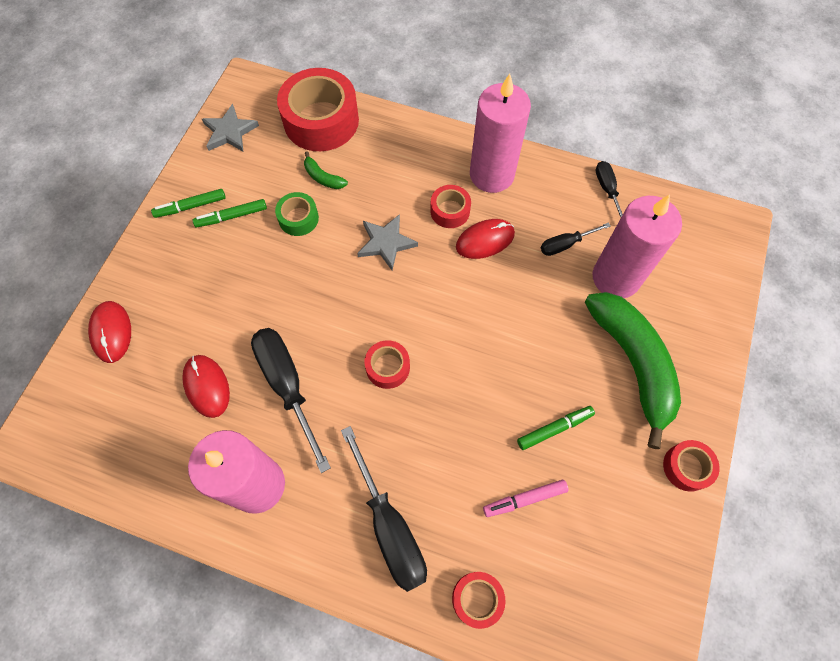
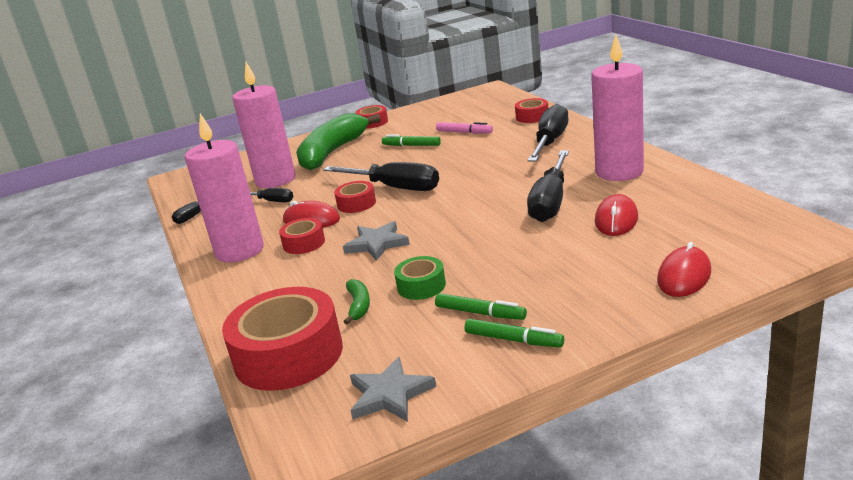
camera: 130 degrees left, 40 degrees down
red tape [364,340,410,389] -> red tape moved to [334,181,376,213]
none -> black screwdriver [323,162,439,191]

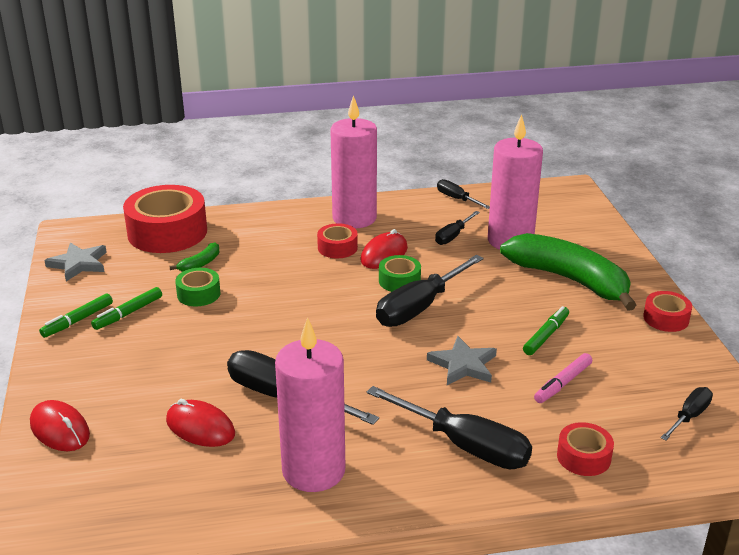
camera: 100 degrees right, 5 degrees up
red tape [334,181,376,213] -> green tape [379,255,421,292]
grey star [343,221,410,261] -> grey star moved to [427,336,497,385]
green banana [344,279,370,324] -> green banana turned 60 degrees counterclockwise [169,243,220,272]
none -> black screwdriver [660,387,713,441]

